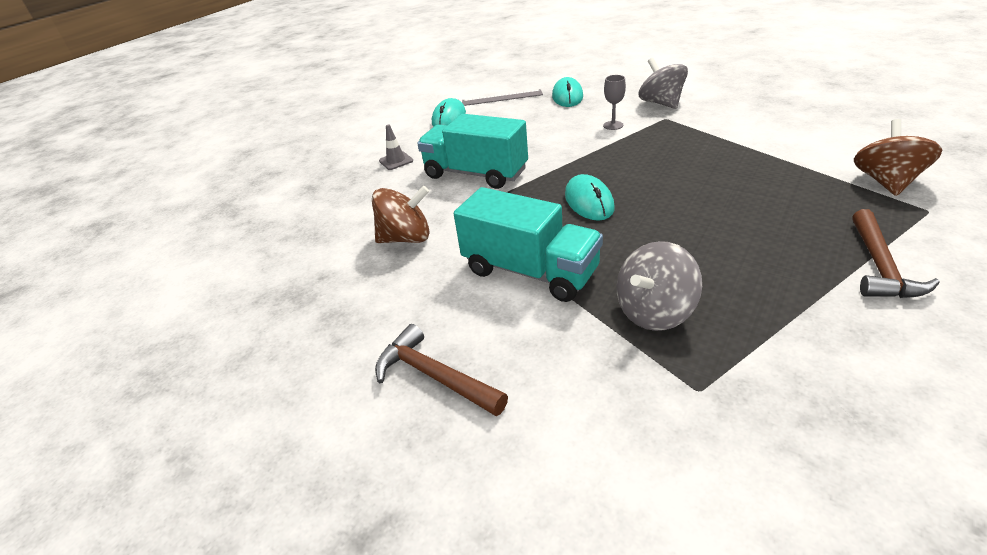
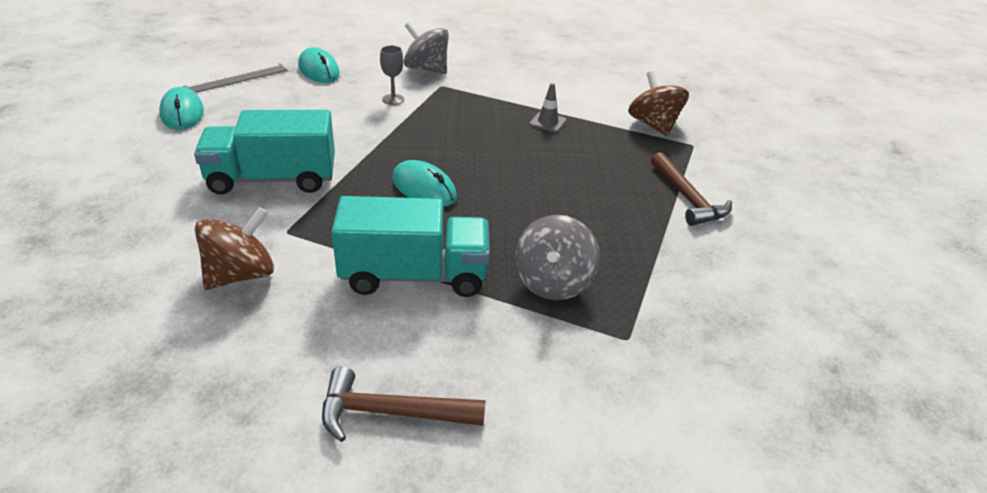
camera: 40 degrees left, 0 degrees up
grey traffic cone [379,125,413,170] -> grey traffic cone moved to [529,83,567,133]

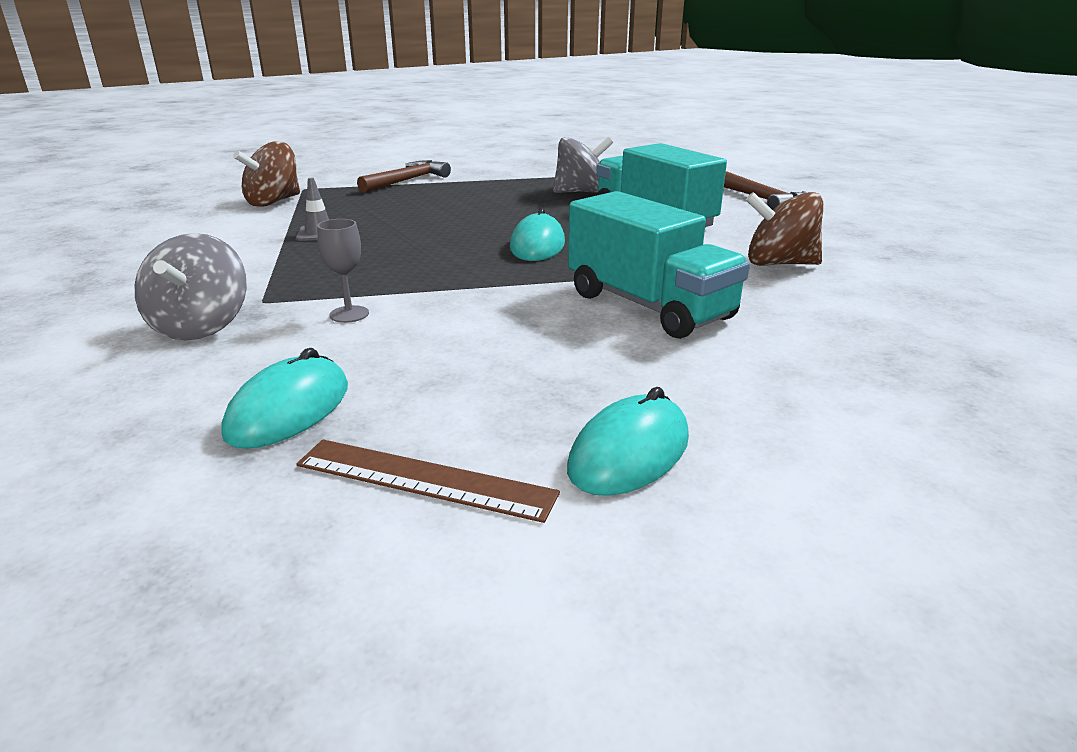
camera: 120 degrees left, 10 degrees down
grey ruler [183,63,287,93] -> brown ruler [296,440,560,523]

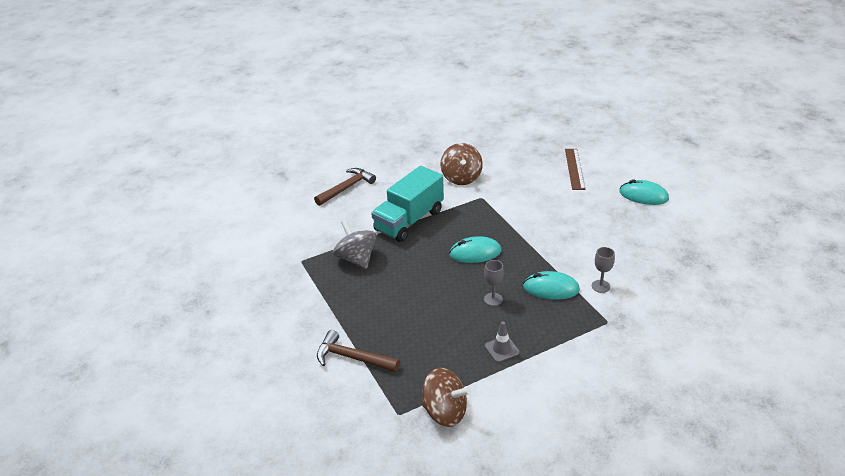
camera: 105 degrees left, 10 degrees up
grey spinning top [135,233,247,341] -> none
turquoise mouse [221,348,348,449] -> turquoise mouse moved to [523,271,580,300]
brown ruler [296,440,560,523] -> brown ruler moved to [565,149,585,190]
turquoise truck [568,191,750,339] -> none
none -> grey goblet [484,260,504,306]

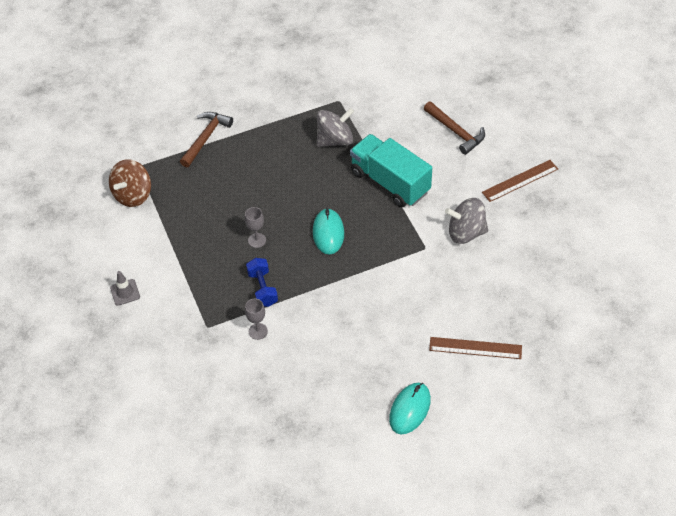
camera: 95 degrees right, 15 degrees up
brown spinning top [441,143,483,185] -> grey spinning top [445,198,488,244]
grey traffic cone [485,322,520,362] -> grey traffic cone moved to [110,271,140,306]
turquoise mouse [523,271,580,300] -> blue dumbbell [246,258,278,307]
none -> brown ruler [482,160,558,202]

